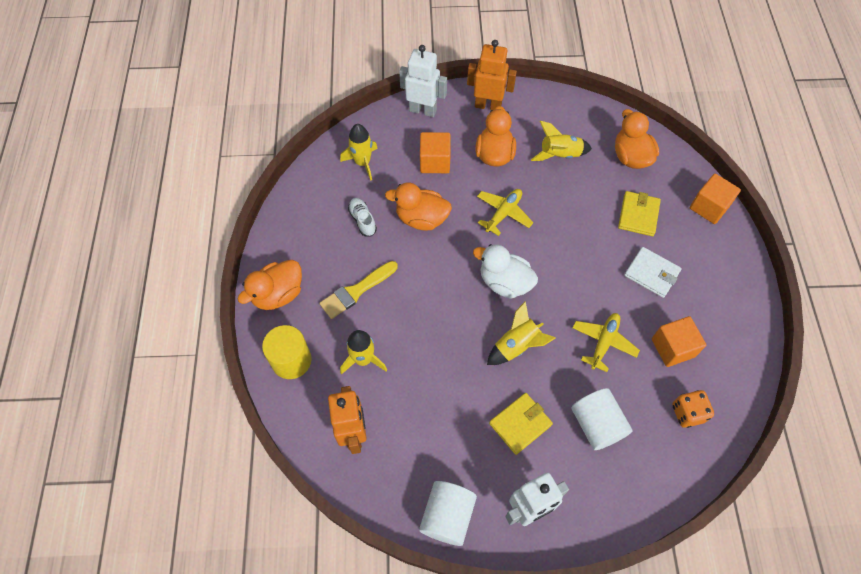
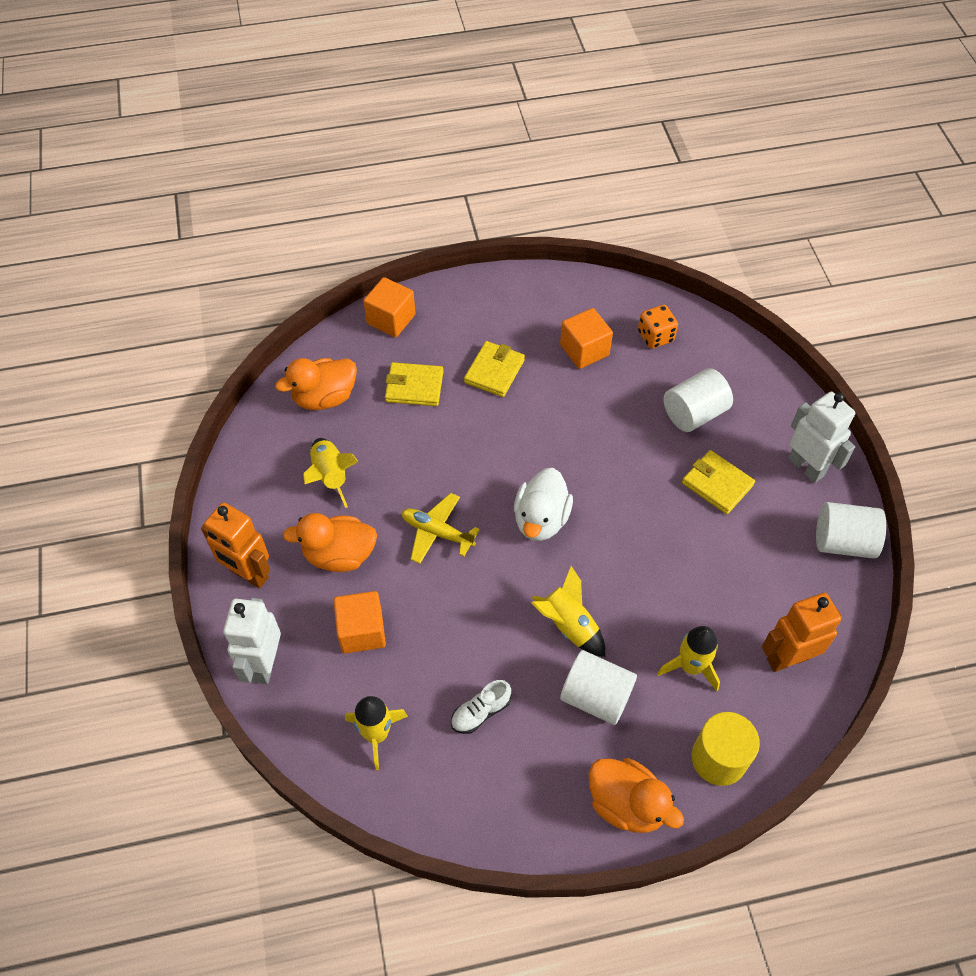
camera: 100 degrees left, 5 degrees down
yellow brush [319,261,398,319] -> white cylinder [560,650,637,725]
orange duck [385,182,452,231] -> none
orange robot [467,40,517,110] -> orange robot turned 60 degrees counterclockwise [201,502,270,588]
yellow rocket [487,302,556,365] -> yellow rocket moved to [531,566,605,657]
yellow plane [572,313,640,372] -> none
white wallet [624,247,682,298] -> yellow wallet [464,341,525,397]

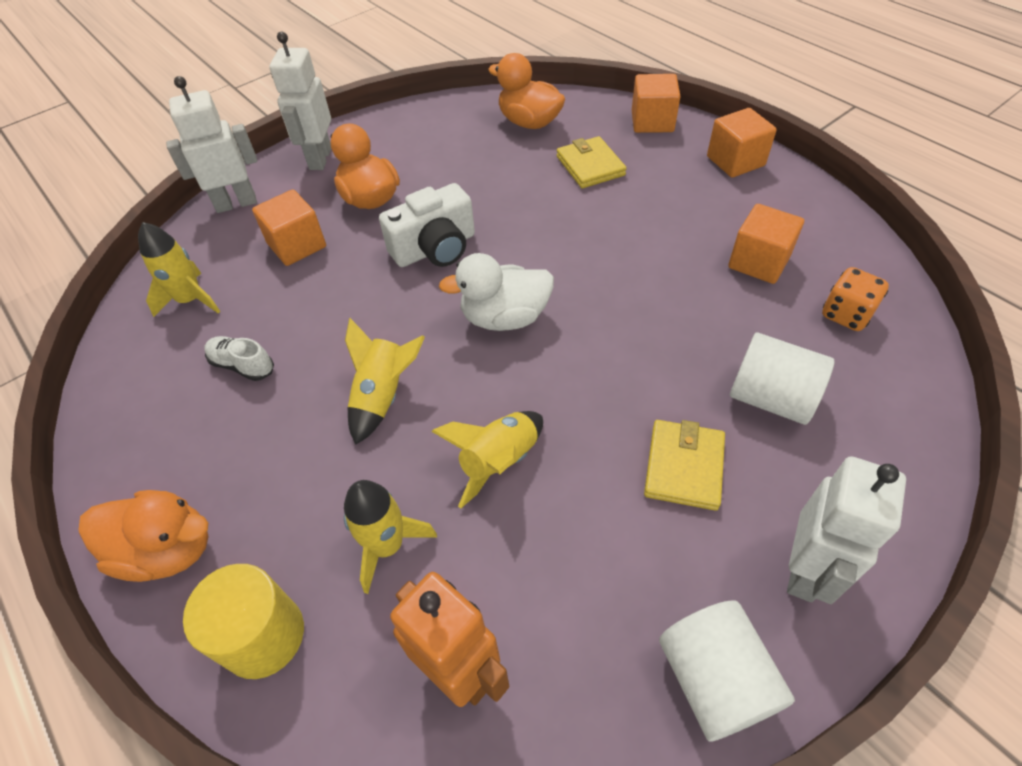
camera: 65 degrees right, 5 degrees down
orange robot [201,502,270,588] -> white robot [269,32,331,170]
yellow rocket [303,438,359,508] -> yellow rocket moved to [431,411,543,508]
yellow plane [402,493,480,564] -> white camera [379,183,475,267]
yellow wallet [464,341,525,397] -> none
white cylinder [560,650,637,725] -> none
orange duck [589,758,684,833] -> orange duck turned 90 degrees counterclockwise [78,490,209,582]
none -> orange cube [707,108,777,178]

